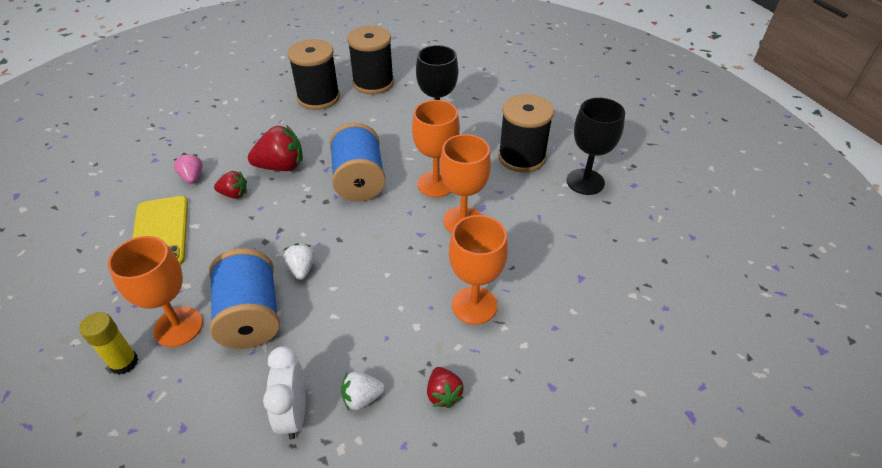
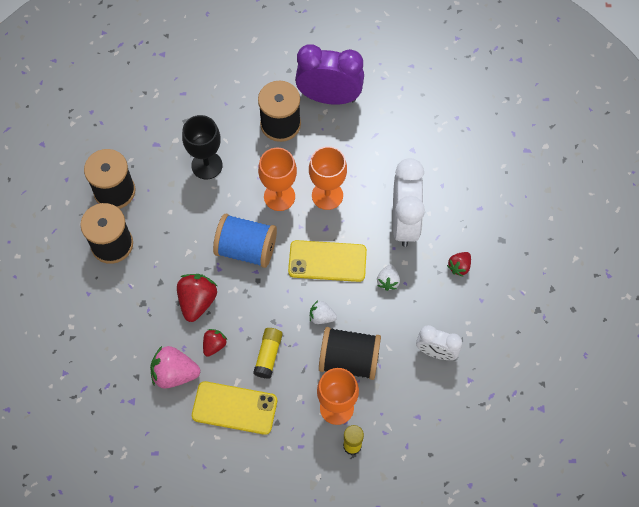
camera: 65 degrees left, 20 degrees up
pink strawberry [174,153,203,184] -> pink strawberry [150,346,200,389], size x1.73
blue spool [209,248,280,349] -> black spool [319,327,381,380]
white strawberry [341,371,385,410] -> white strawberry moved to [377,264,400,291]
red strawberry [427,367,464,408] -> red strawberry turned 120 degrees clockwise [447,252,471,277]
orange goblet [449,215,508,325] -> white clock [393,158,425,247]
black goblet [567,98,625,195] -> purple clock [295,44,364,105]
none -> yellow glue stick [253,328,283,379]
none -> yellow phone [288,240,367,282]

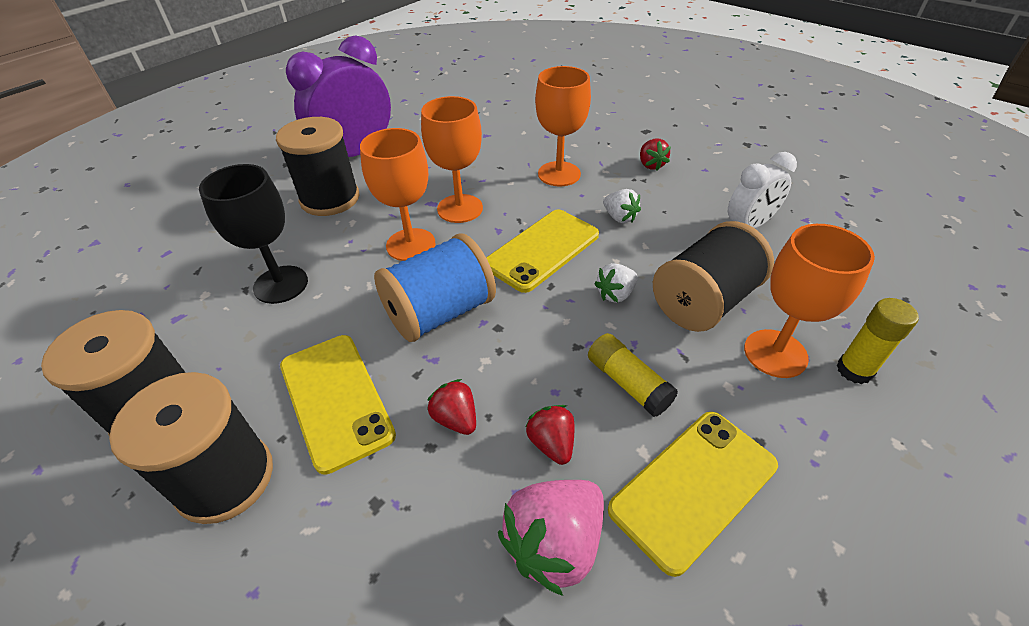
camera: 50 degrees left, 20 degrees down
red strawberry [177,274,217,322] -> red strawberry [427,379,476,435], size x0.58
white clock [393,158,425,247] -> orange goblet [535,66,591,186]
none -> yellow phone [280,335,396,475]

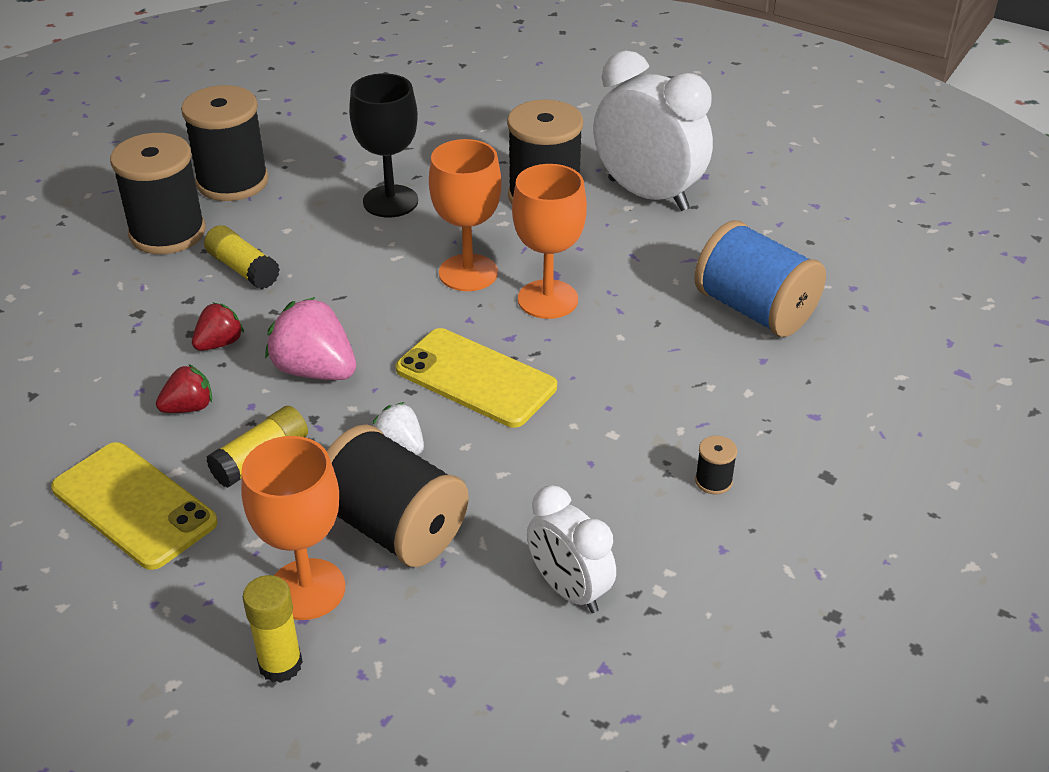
camera: 80 degrees right, 5 degrees down
yellow phone [280,335,396,475] -> yellow glue stick [204,225,280,289]
purple clock [286,35,391,157] -> white clock [593,51,713,211]
blue spool [374,233,496,342] -> blue spool moved to [694,220,826,337]
pink strawberry [498,480,604,596] -> pink strawberry moved to [265,297,356,380]
orange goblet [535,66,591,186] -> none
white strawberry [603,189,641,223] -> none
red strawberry [640,139,671,171] -> black spool [695,436,737,495]

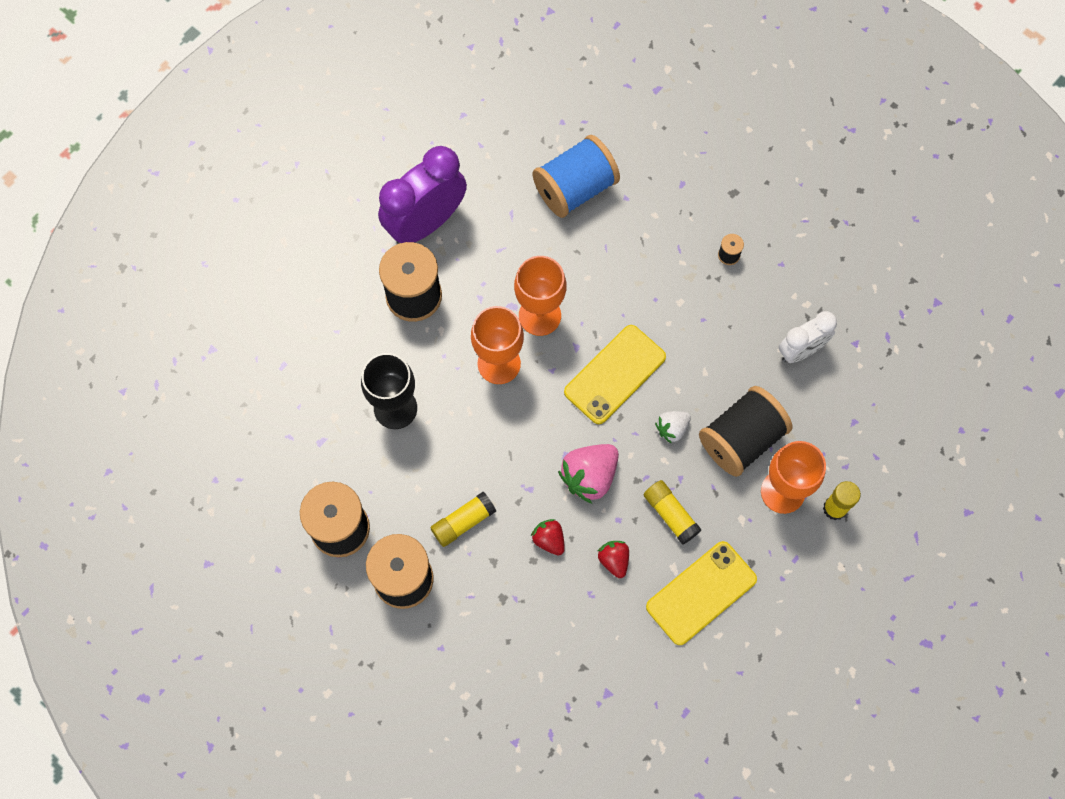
camera: 80 degrees left, 30 degrees up
white clock [593,51,713,211] -> purple clock [378,146,467,244]

